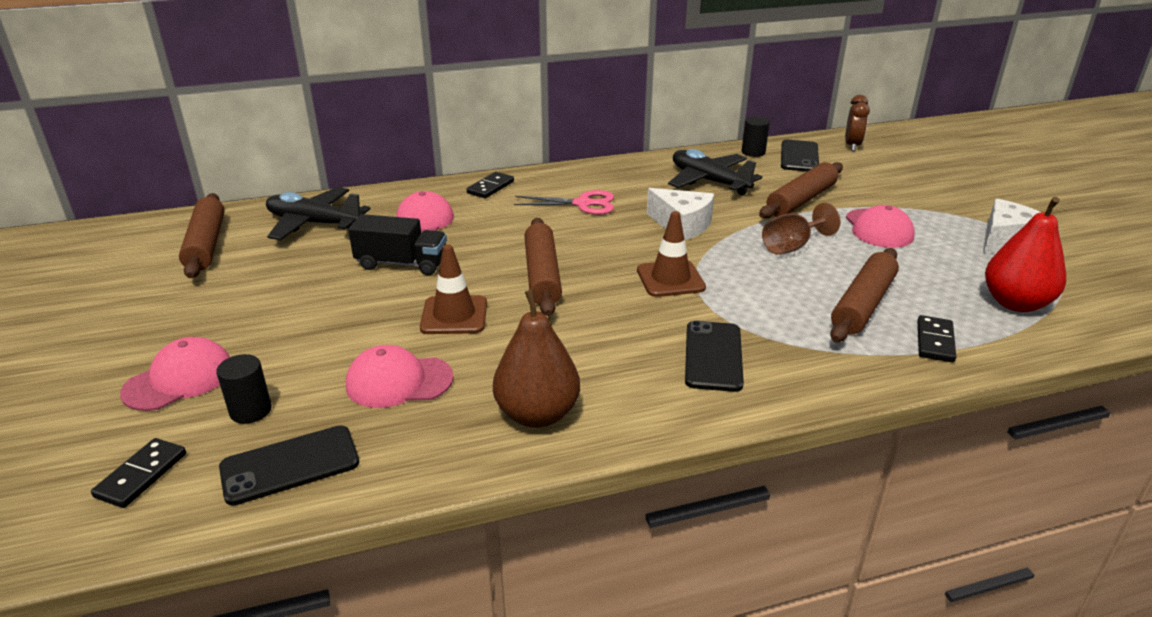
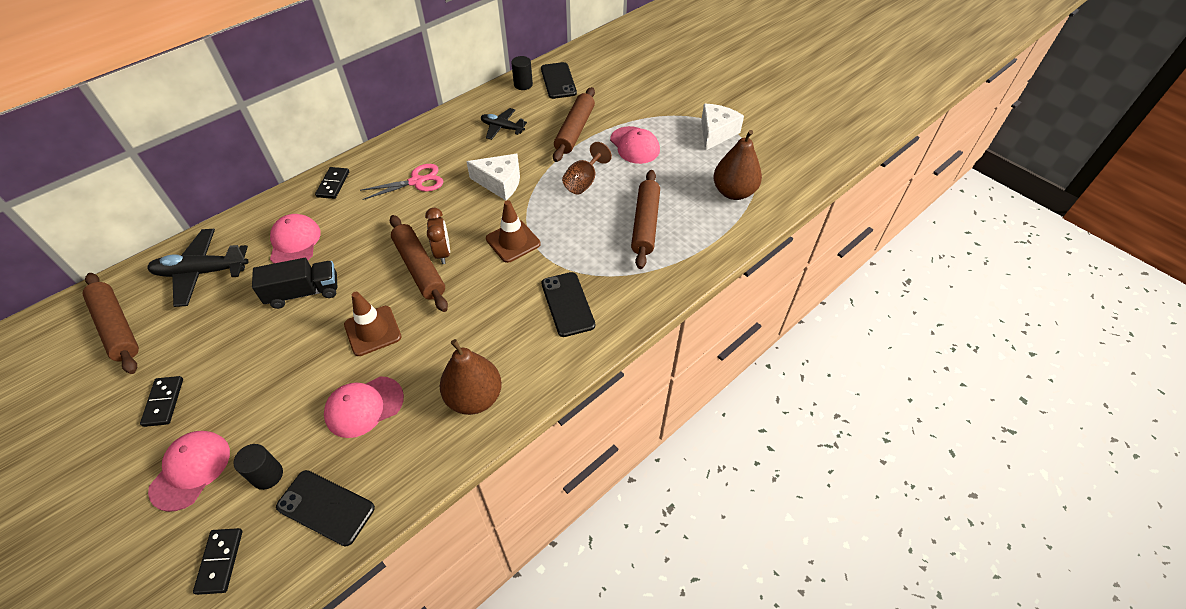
camera: 25 degrees left, 20 degrees up
black phone [219,425,359,506] -> black phone turned 75 degrees clockwise [276,470,375,546]
black plane [668,149,762,195] -> black plane [481,108,527,140], size x0.62
brown clock [845,95,870,151] -> brown clock moved to [425,208,450,264]
black domino [917,315,956,363] -> black domino moved to [140,376,183,427]
red pear [985,197,1066,312] -> brown pear [713,130,762,200]

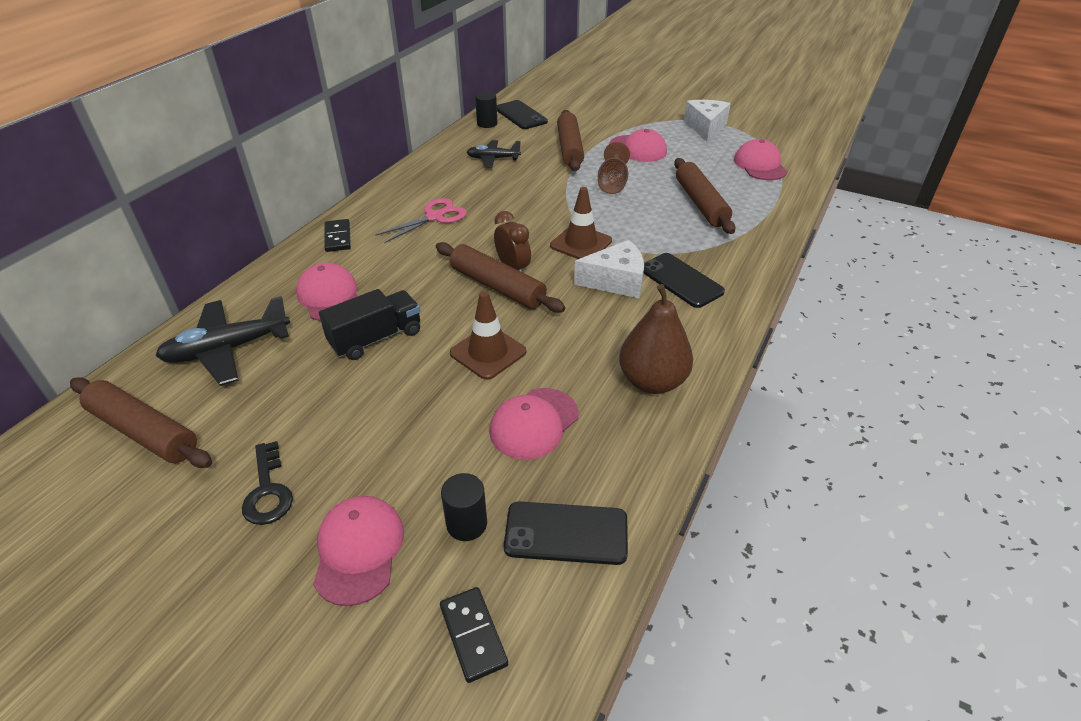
camera: 20 degrees left, 10 degrees down
black domino [140,376,183,427] -> black key [242,441,293,525]
white cheese [466,154,520,201] -> white cheese moved to [574,240,644,298]
brown pear [713,130,762,200] -> pink cap [734,139,788,180]

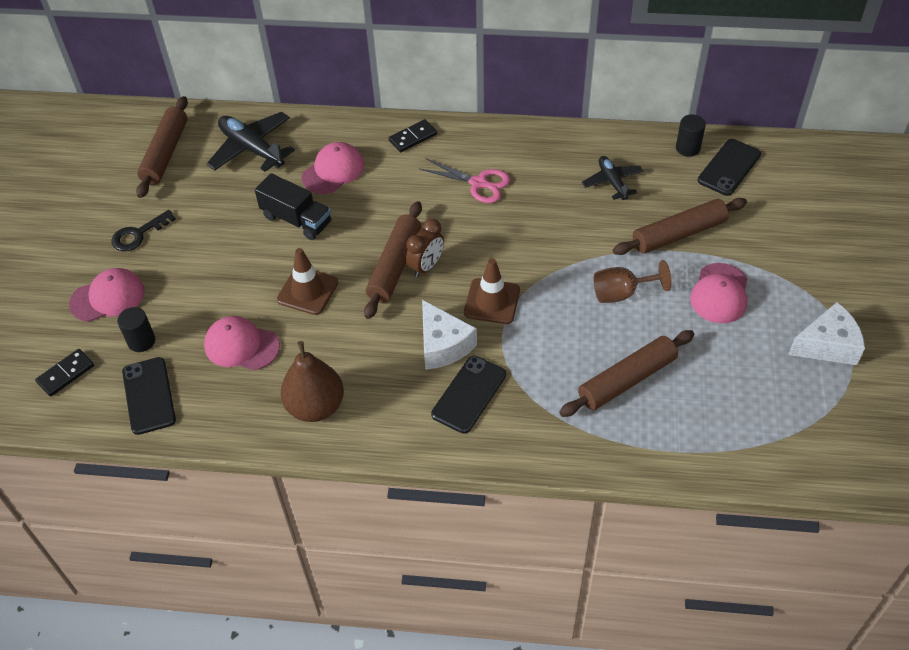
camera: 70 degrees right, 10 degrees up
pink cap [734,139,788,180] -> none

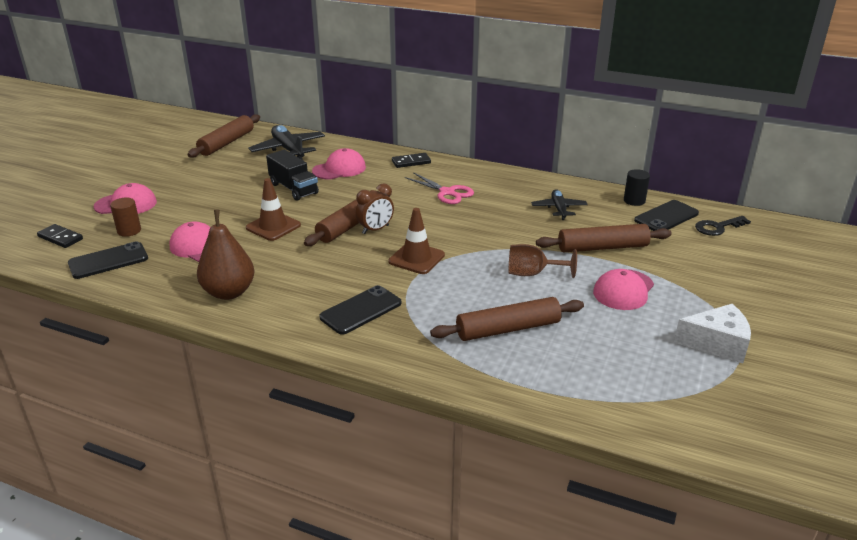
camera: 15 degrees right, 20 degrees down
black domino [35,349,94,397] -> black domino turned 60 degrees clockwise [37,224,83,248]
black key [111,210,176,252] -> black key moved to [695,216,751,236]
black cylinder [117,307,155,352] -> brown cylinder [110,198,141,237]
black phone [122,357,176,435] -> black phone turned 60 degrees clockwise [68,241,148,279]
white cheese [422,300,477,370] -> none

